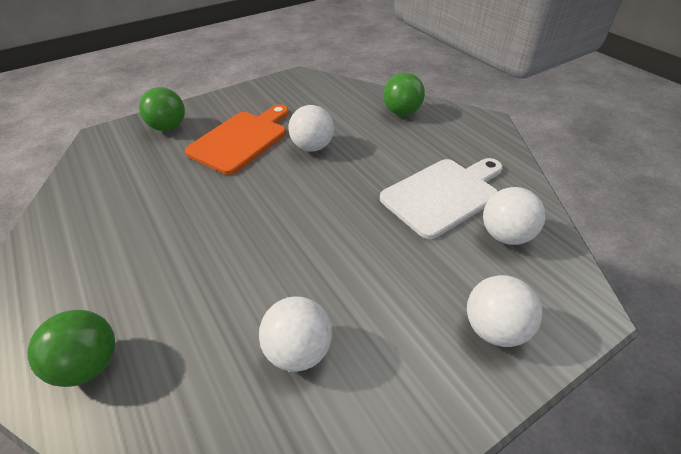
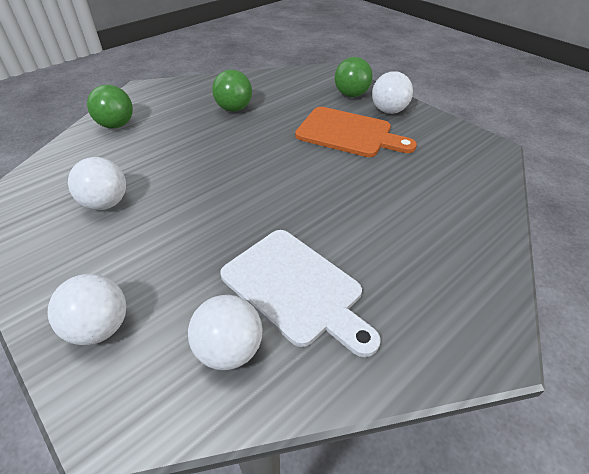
camera: 80 degrees right, 0 degrees up
white ball [288,105,334,152] -> white ball moved to [372,71,413,114]
green ball [383,73,425,116] -> green ball moved to [212,69,252,111]

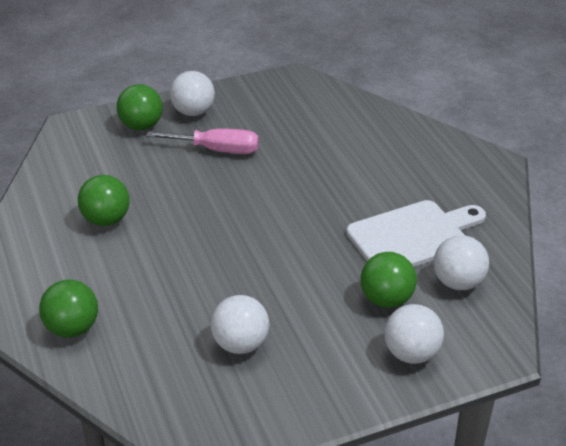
camera: 70 degrees left, 5 degrees down
orange cutting board [295,107,417,157] -> pink screwdriver [146,129,259,154]
none -> green ball [361,252,417,308]

